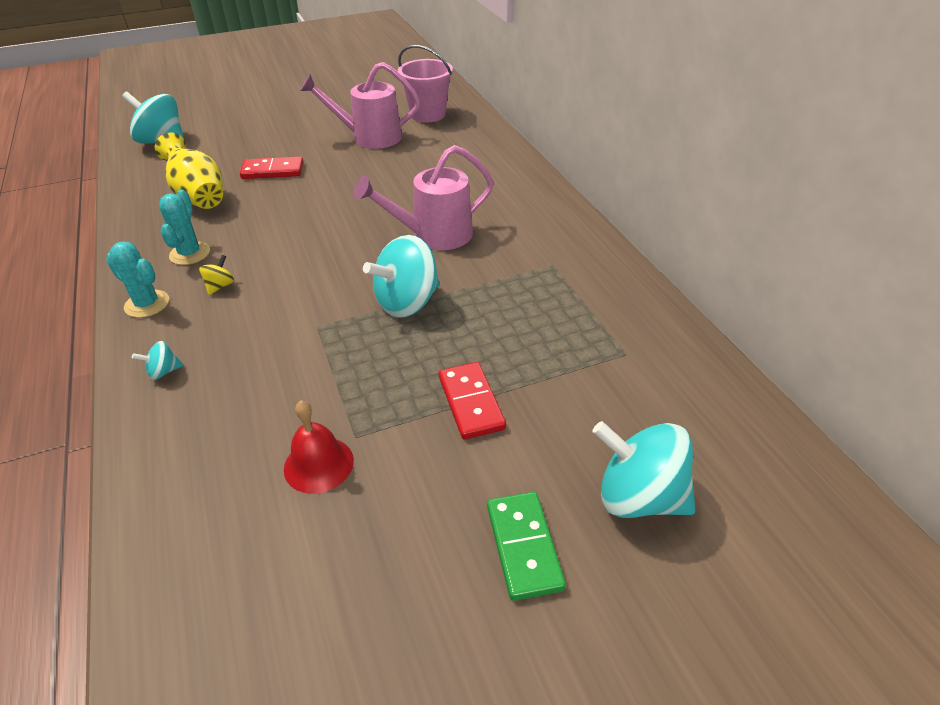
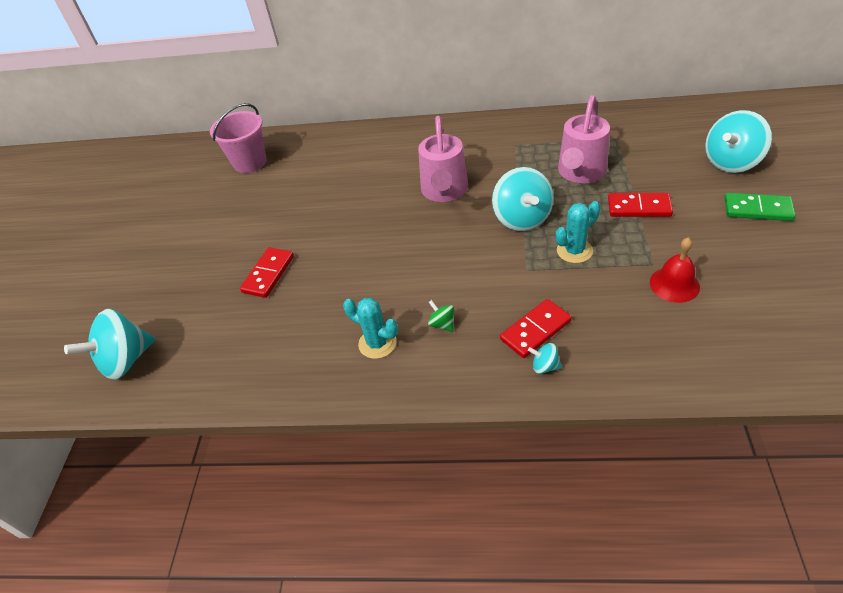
camera: 60 degrees left, 5 degrees up
turquoise cactus [106,241,169,318] -> turquoise cactus moved to [556,201,600,263]
turquoise spinning top [132,341,183,380] -> turquoise spinning top turned 105 degrees clockwise [528,343,562,374]
yellow vase [155,132,223,209] -> none
yellow spinning top [199,255,234,295] -> green spinning top [428,300,454,332]
pink watering can [300,62,420,149] -> pink watering can moved to [558,95,610,183]
none -> red domino [500,299,572,358]

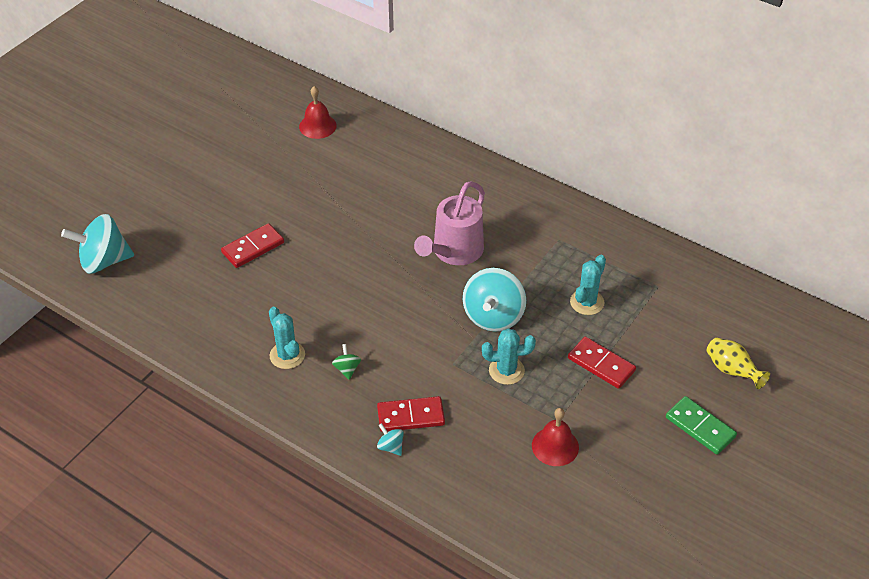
camera: 25 degrees right, 0 degrees up
pink bucket [210,103,266,173] -> red bell [299,86,337,139]
pink watering can [558,95,610,183] -> turquoise cactus [570,255,606,315]
turquoise spinning top [705,110,772,173] -> yellow vase [707,338,770,389]

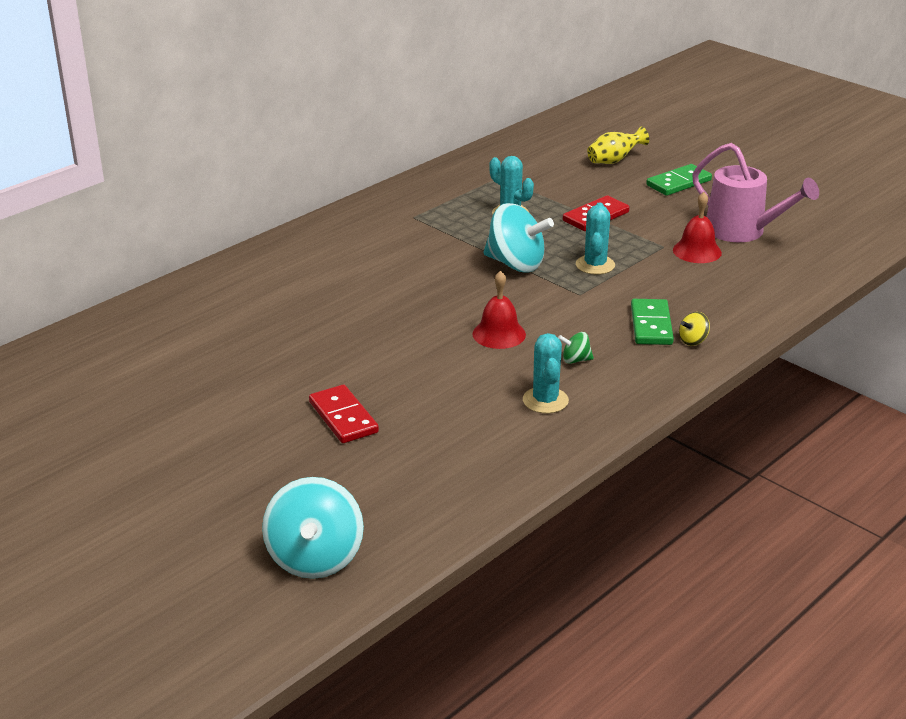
camera: 80 degrees left, 15 degrees down
turquoise cactus [269,307,305,369] -> turquoise cactus turned 75 degrees counterclockwise [523,333,569,413]
red bell [299,86,337,139] -> red bell moved to [472,271,526,349]
red domino [377,396,445,432] -> green domino [631,299,674,345]
turquoise spinning top [377,423,404,456] -> yellow spinning top [679,312,710,346]
pink watering can [414,181,485,265] -> pink watering can moved to [692,143,819,242]

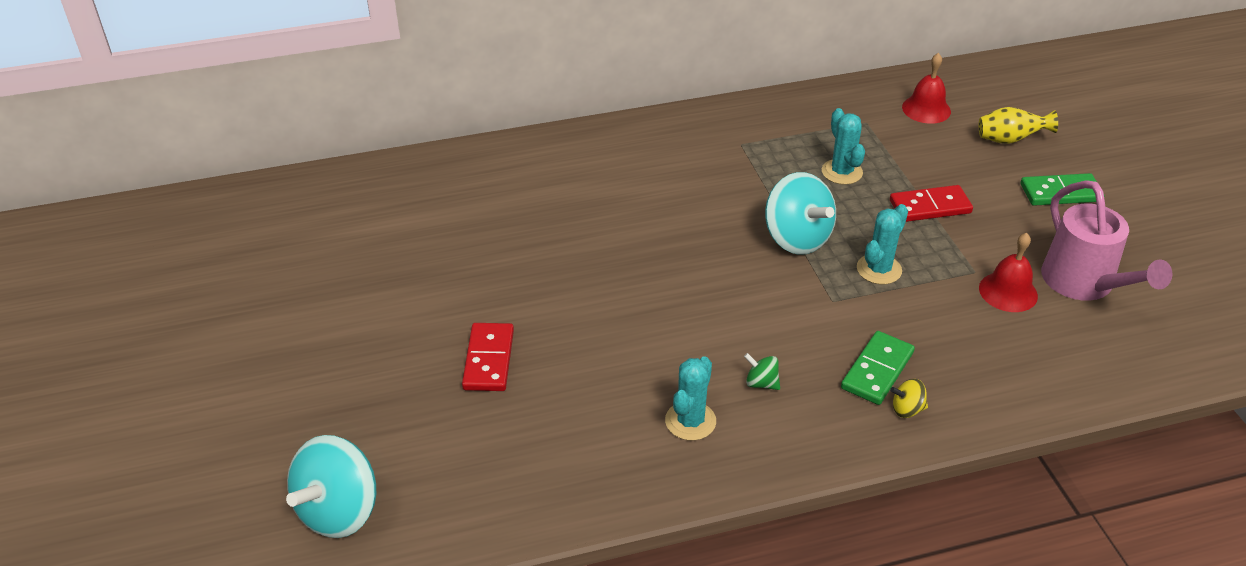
camera: 30 degrees right, 10 degrees up
red bell [472,271,526,349] -> red bell moved to [902,53,951,124]

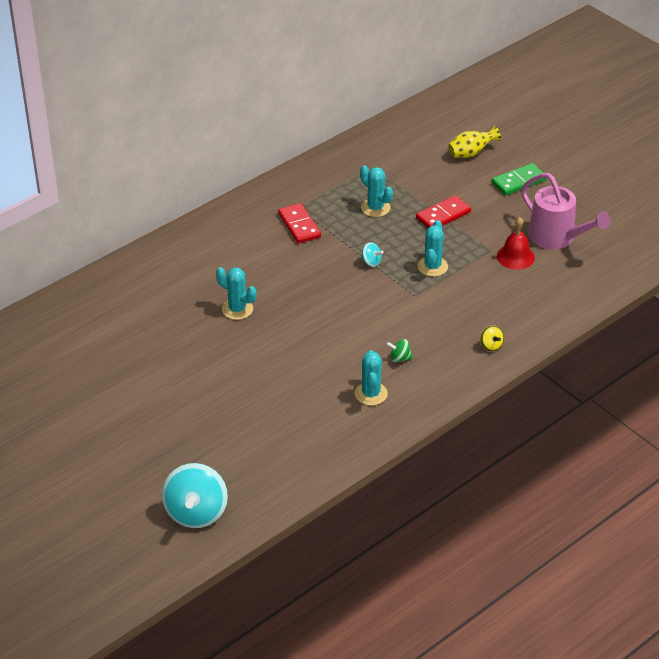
camera: 25 degrees left, 0 degrees up
red domino [462,323,514,391] -> red domino moved to [278,203,321,244]
turquoise spinning top [765,172,836,255] -> turquoise spinning top [361,242,383,267], size x0.44
green domino [841,331,915,405] -> none
yellow spinning top [890,379,928,418] -> yellow spinning top turned 90 degrees counterclockwise [480,325,504,351]
red bell [902,53,951,124] -> none
none -> turquoise cactus [216,267,256,320]

